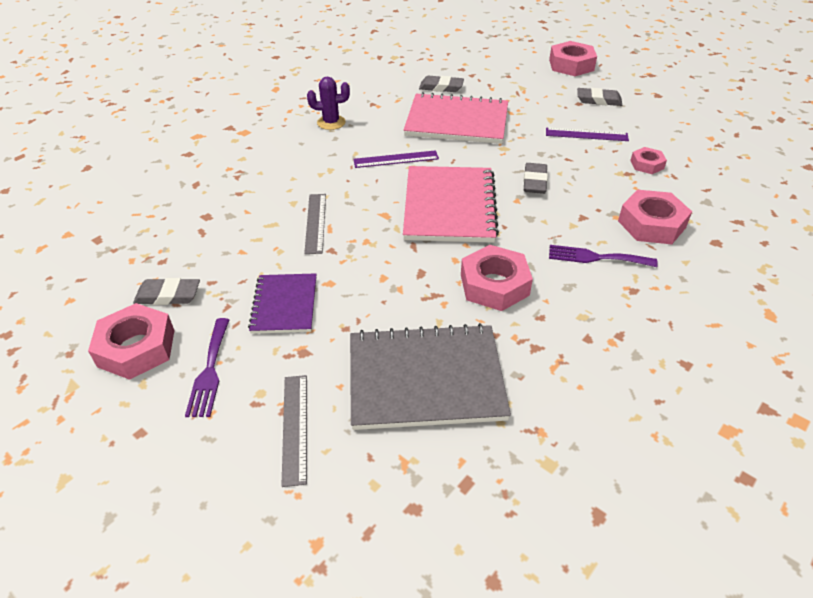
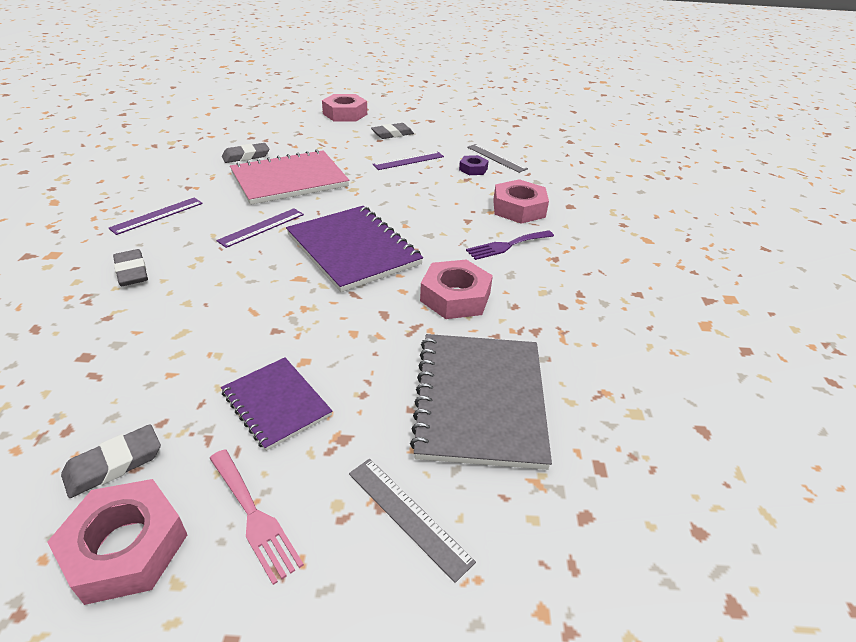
camera: 40 degrees left, 5 degrees down
purple fork [185,318,229,417] -> pink fork [209,449,304,585]
grey ruler [304,194,326,254] -> grey ruler moved to [467,144,528,173]
purple cactus [307,77,350,130] -> purple ruler [109,197,203,235]
grey notebook [350,323,511,430] -> grey notebook turned 45 degrees counterclockwise [410,334,552,470]
pink notebook [403,166,499,243] -> purple notebook [286,206,423,292]
grey eraser [524,163,548,194] -> grey eraser moved to [113,249,148,286]
pink nut [630,147,667,174] -> purple nut [459,155,489,175]

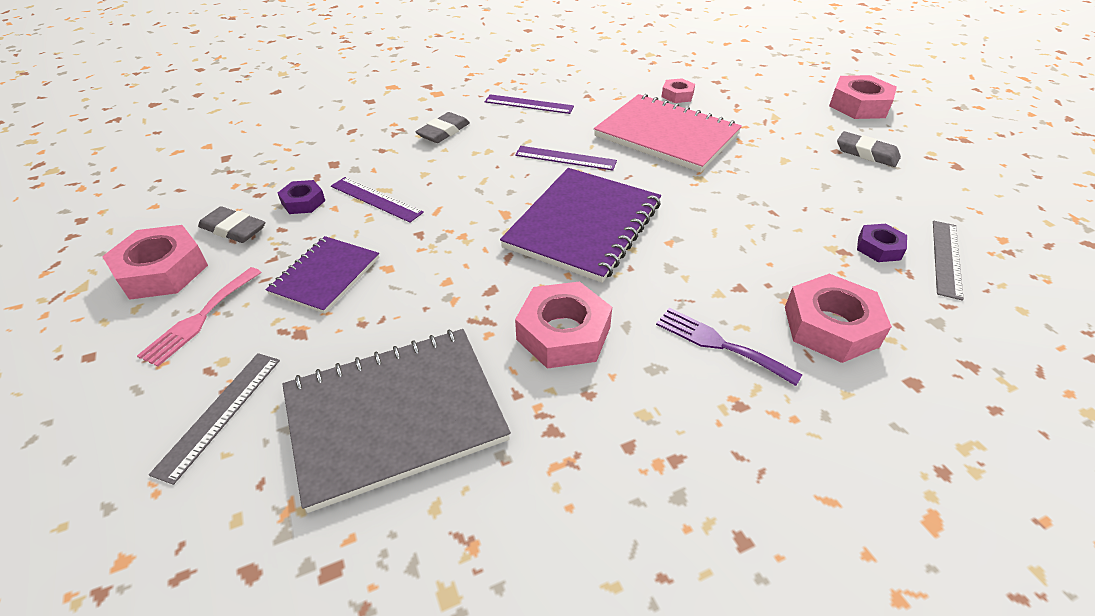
camera: 65 degrees right, 5 degrees up
grey eraser [222,143,269,163] -> pink nut [662,78,695,103]
purple ruler [372,151,444,170] -> purple ruler moved to [331,177,424,223]
none -> purple nut [278,180,325,214]

